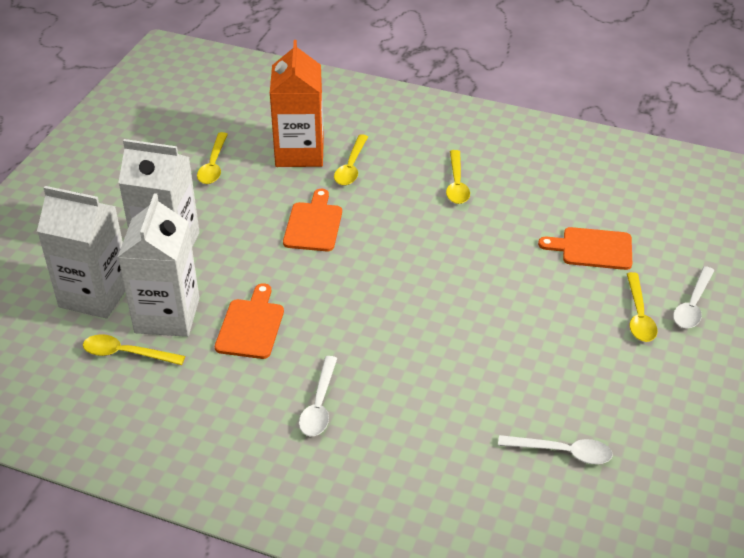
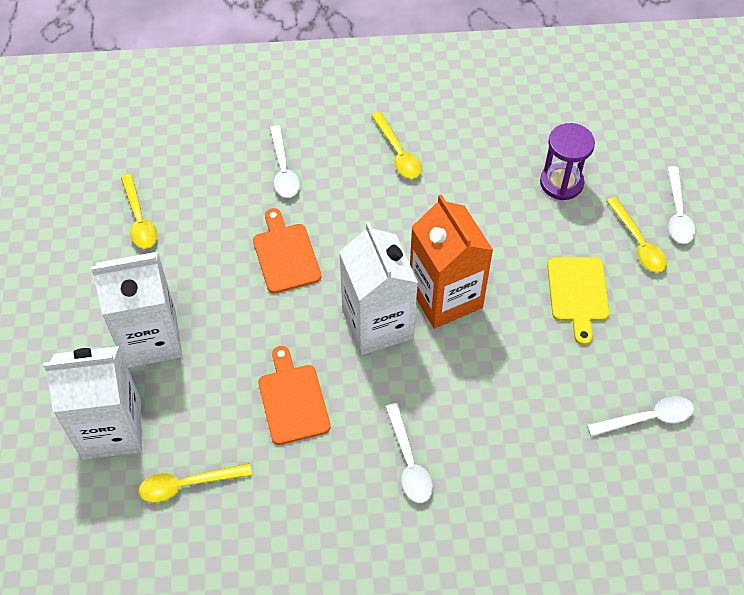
camera: 25 degrees left, 15 degrees up
white carton [118,193,200,337] -> white carton moved to [339,222,418,355]
orange carton [270,40,324,167] -> orange carton moved to [410,194,493,329]
yellow spoon [334,134,368,185] -> white spoon [270,125,300,198]
orange cutting board [538,227,632,270] -> purple hourglass [540,123,595,200]
none -> yellow cutting board [547,257,610,345]

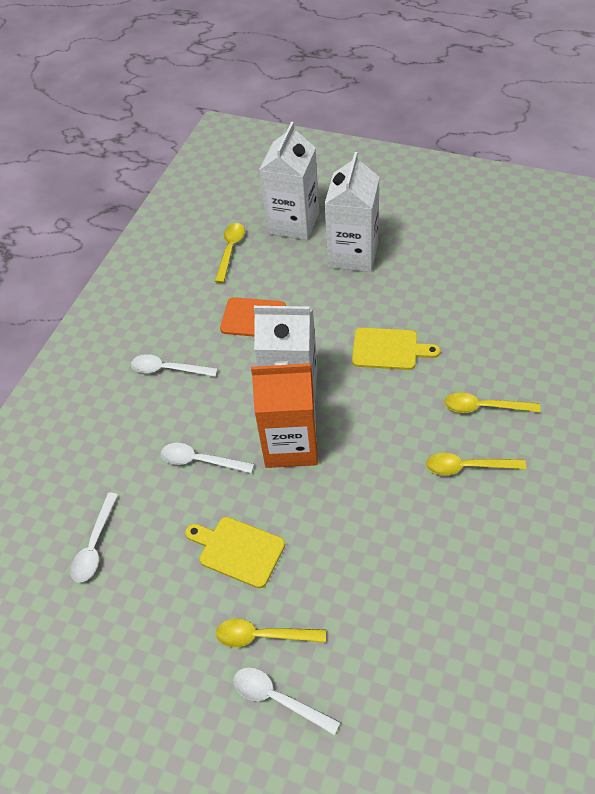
camera: 120 degrees right, 5 degrees down
yellow spoon [121,174,158,249] -> yellow spoon moved to [444,392,540,413]
orange cutting board [253,208,321,293] -> yellow cutting board [352,328,440,370]
white spoon [270,125,300,198] -> white spoon moved to [161,443,254,473]
purple hourglass [540,123,595,200] -> none

